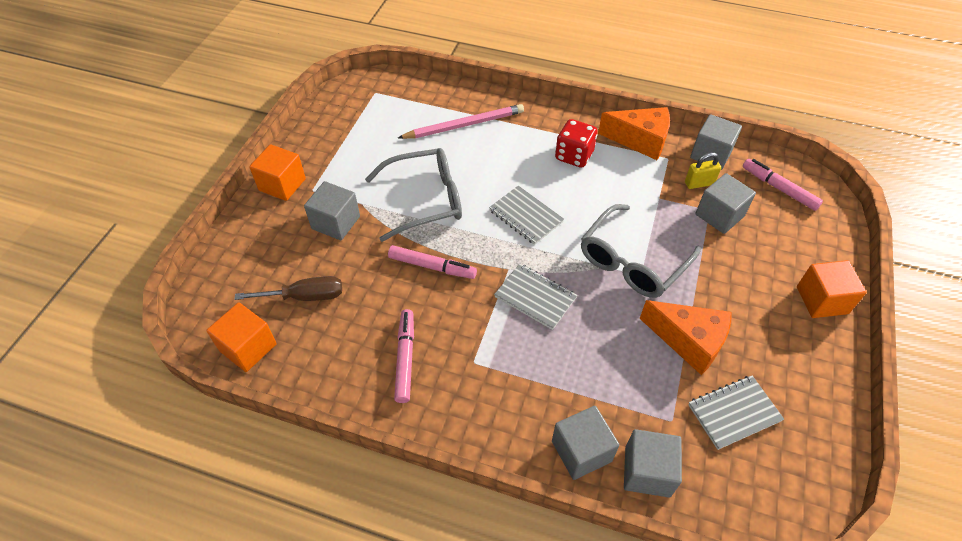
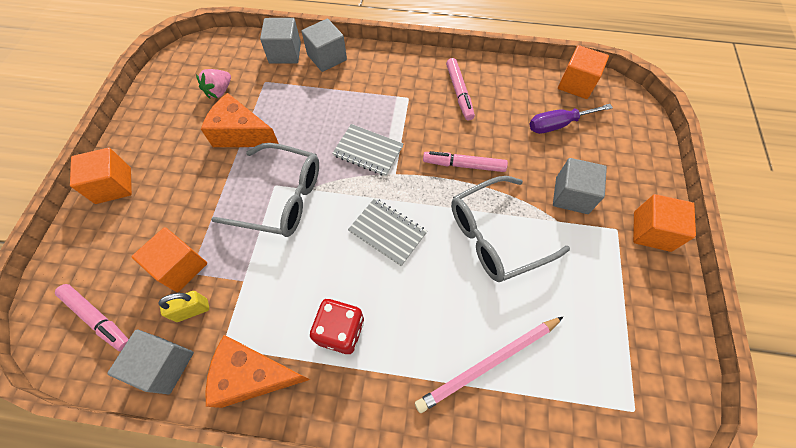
camera: 170 degrees right, 10 degrees up
brown screwdriver [235,276,342,301] -> purple screwdriver [529,104,613,134]
grey glasses [581,204,701,298] -> grey glasses turned 75 degrees clockwise [211,143,319,237]
grey notebook [688,376,784,450] -> pink strawberry [196,69,231,98]
grey cube [696,173,756,234] -> orange cube [132,227,207,292]

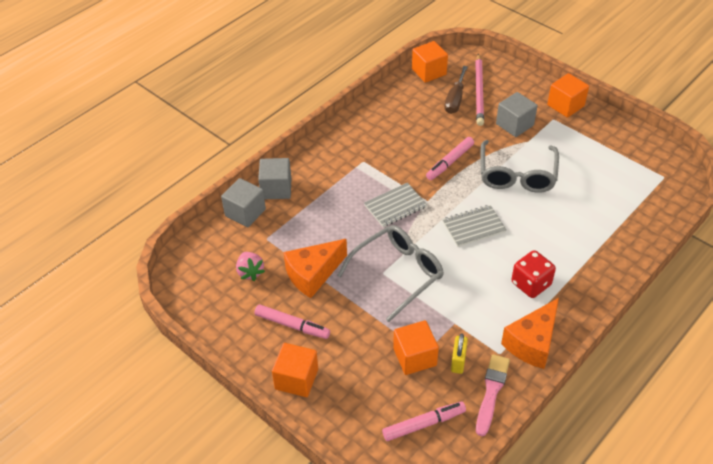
camera: 55 degrees left, 15 degrees down
grey cube [107,330,194,394] -> pink brush [476,354,510,436]
pink pencil [415,317,563,413] -> pink pencil moved to [475,53,484,126]
pink marker [446,58,475,120] -> pink marker moved to [255,304,330,339]
purple screwdriver [529,104,613,134] -> brown screwdriver [444,66,468,114]

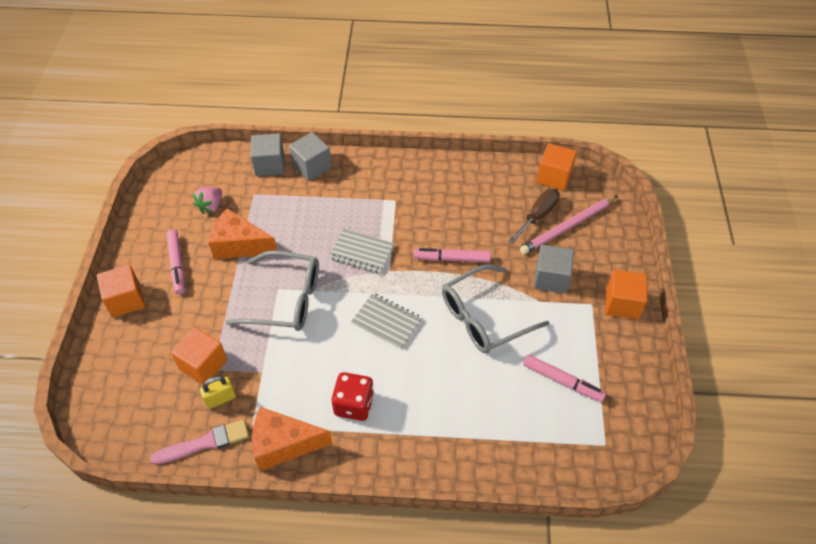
camera: 50 degrees right, 5 degrees up
pink marker [382,402,466,441] -> pink marker moved to [523,355,606,402]
brown screwdriver [444,66,468,114] -> brown screwdriver turned 150 degrees clockwise [508,189,560,244]

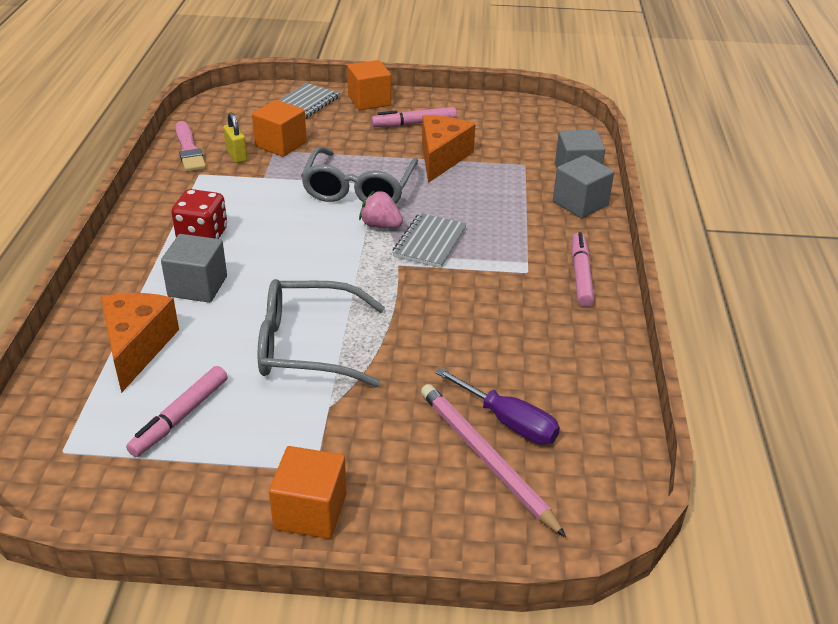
camera: 90 degrees right, 15 degrees down
pink strawberry [193,187,222,214] -> pink strawberry moved to [359,190,403,228]
orange cheese [252,407,332,471] -> orange cheese moved to [101,293,179,393]
grey notebook [351,293,422,349] -> grey notebook moved to [279,83,339,119]
pink marker [414,248,491,262] -> pink marker moved to [572,232,594,307]
grey glasses [442,264,550,353] -> grey glasses turned 60 degrees counterclockwise [258,279,385,387]
brown screwdriver [508,189,560,244] -> purple screwdriver [436,368,560,444]
grey cube [534,245,574,293] -> grey cube moved to [161,234,227,303]
orange cube [536,143,577,191] -> none

